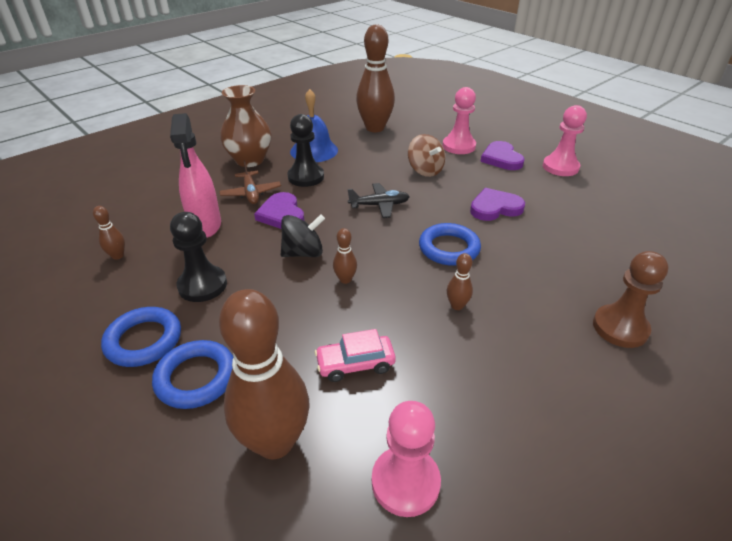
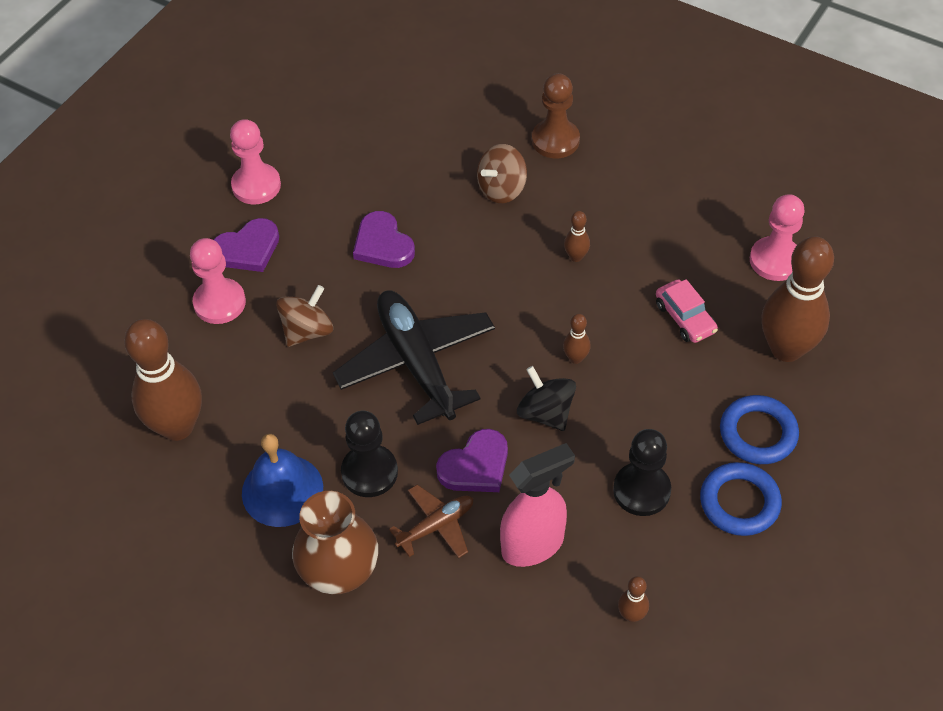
camera: 105 degrees left, 15 degrees up
black plane [348,183,410,218] -> black plane [333,291,495,425], size x1.96
blue ring [419,223,481,266] -> none
none -> brown spinning top [477,144,527,203]

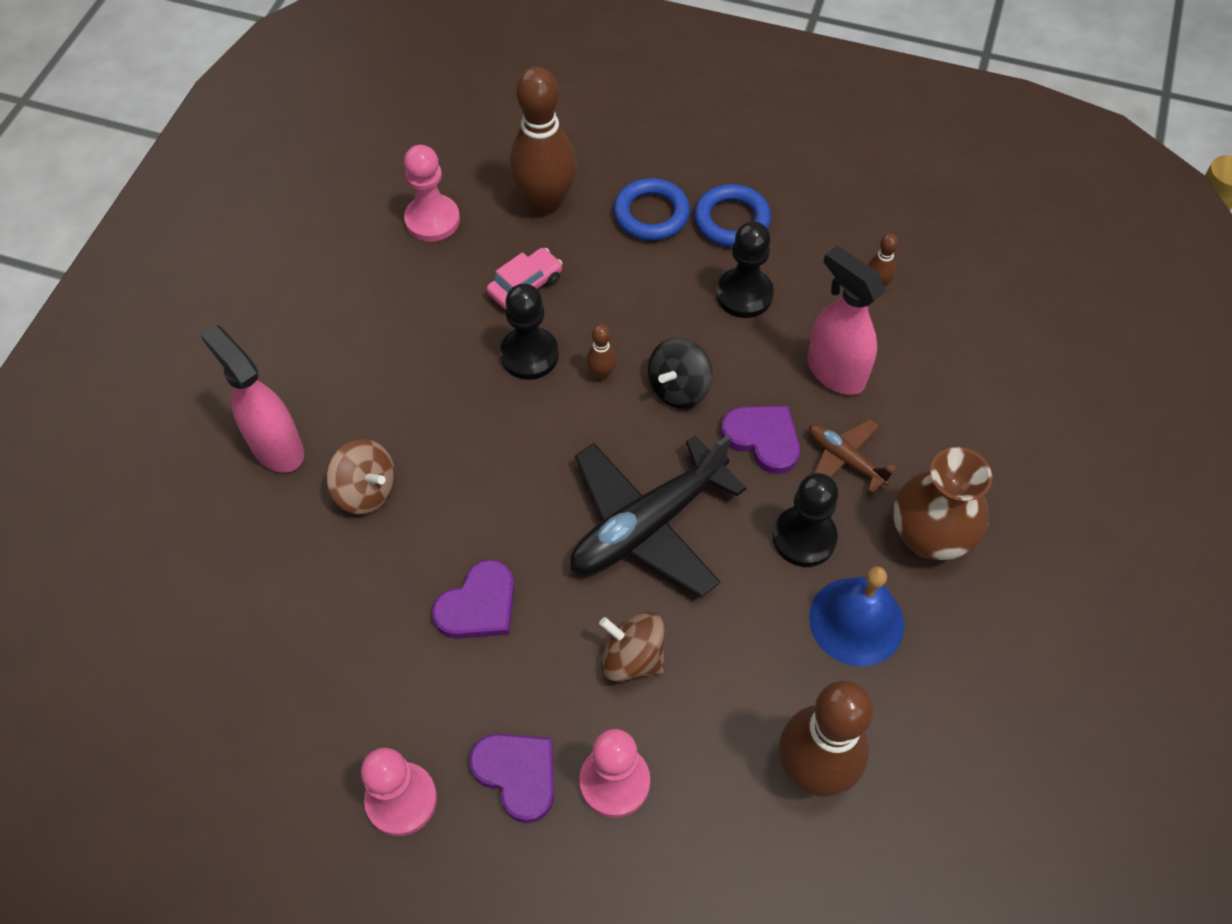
camera: 105 degrees left, 5 degrees up
brown pawn [532,73,580,158] -> pink spray bottle [200,325,304,473]
brown bowling pin [564,211,590,262] -> none
none -> black pawn [500,284,559,380]

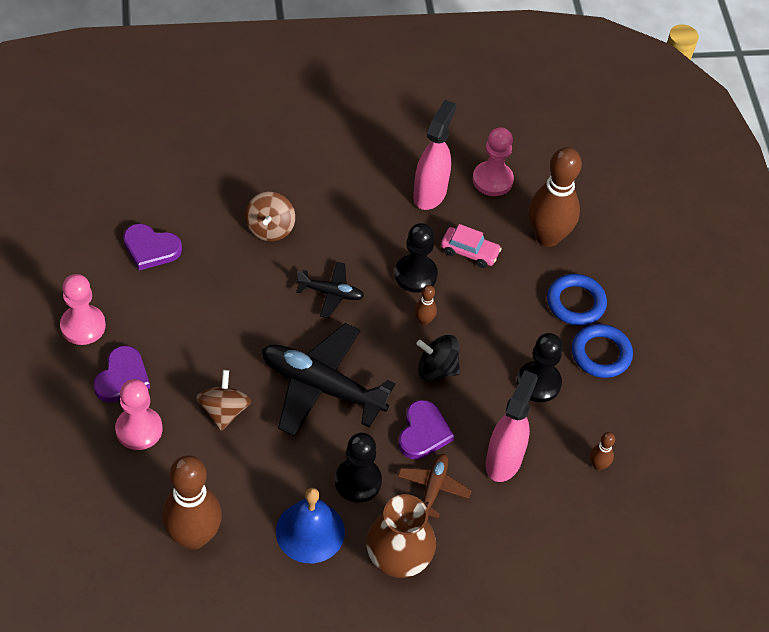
camera: 60 degrees right, 5 degrees down
pink spray bottle [200,325,304,473] -> pink spray bottle moved to [413,100,456,210]
purple heart [432,559,514,639] -> purple heart moved to [123,224,182,270]
none -> black plane [296,262,364,318]

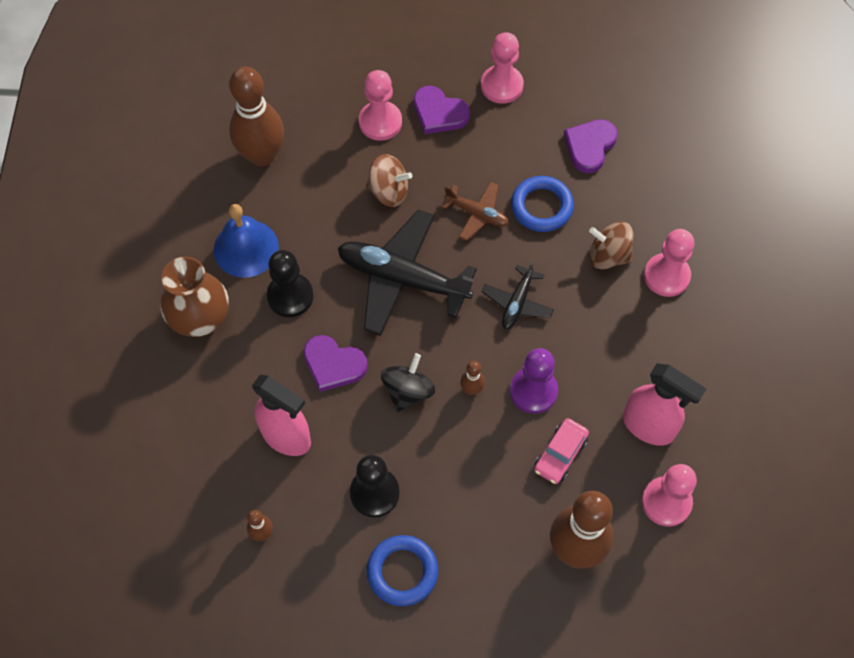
camera: 105 degrees right, 10 degrees up
black plane [262,323,395,436] -> black plane turned 105 degrees counterclockwise [338,210,477,336]
black pawn [395,223,438,293] -> purple pawn [510,348,558,414]
brown plane [398,454,472,519] -> brown plane moved to [441,182,509,241]
blue ring [547,274,607,326] -> blue ring moved to [511,176,574,232]
none -> pink pawn [644,229,694,297]

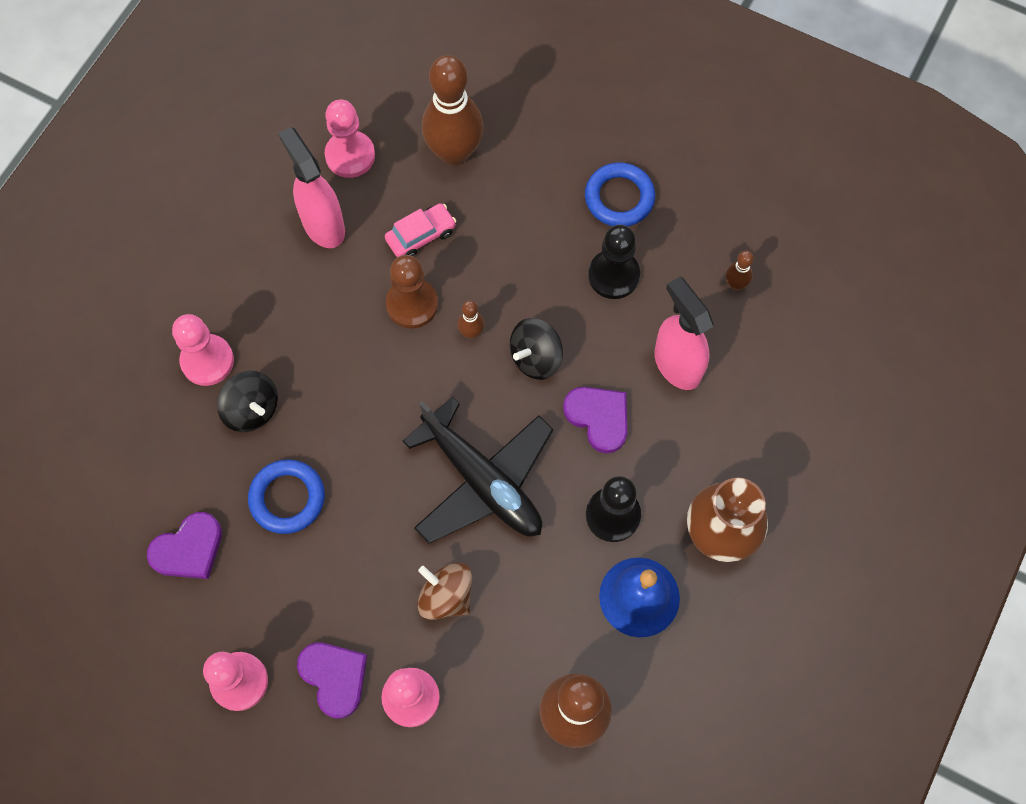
camera: 155 degrees left, 5 degrees up
brown plane [441,182,509,241] -> none
black plane [482,260,554,329] -> none
purple pawn [510,348,558,414] -> brown pawn [386,255,438,329]
brown spinning top [589,222,633,269] -> black spinning top [217,371,278,432]

